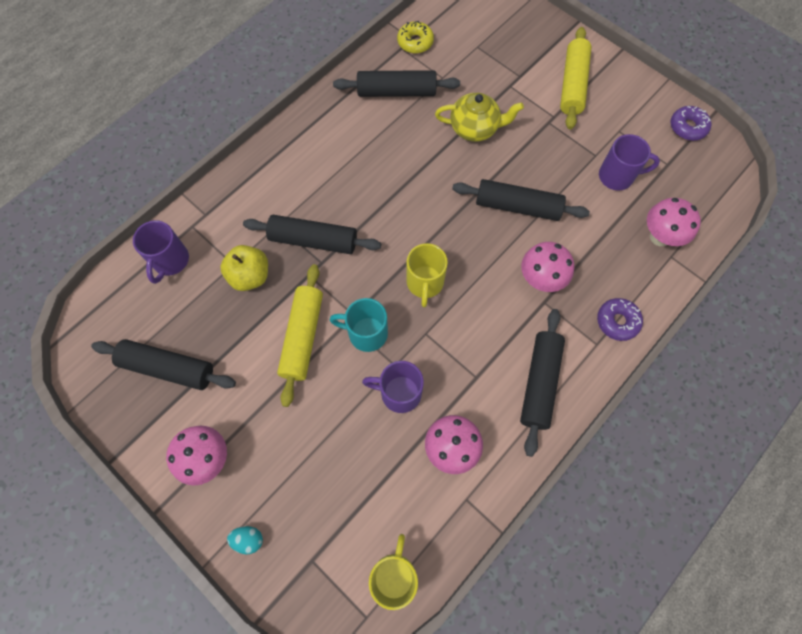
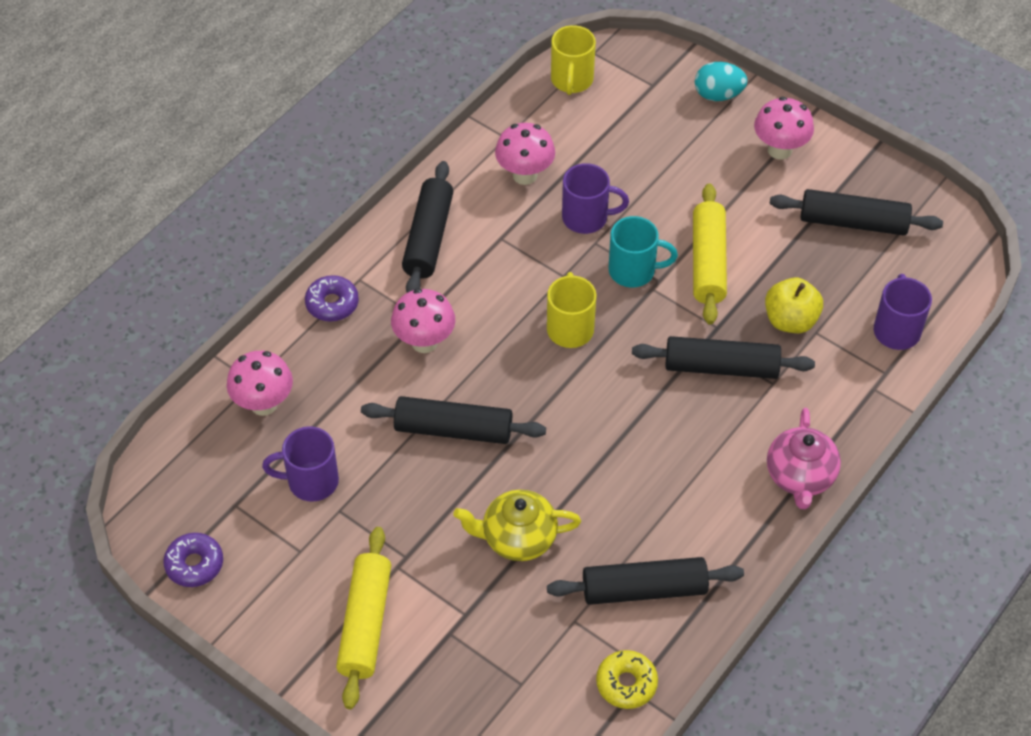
camera: 175 degrees right, 15 degrees down
turquoise egg [227,526,263,554] -> turquoise egg [695,62,748,101], size x1.53
none -> pink teapot [767,408,841,509]

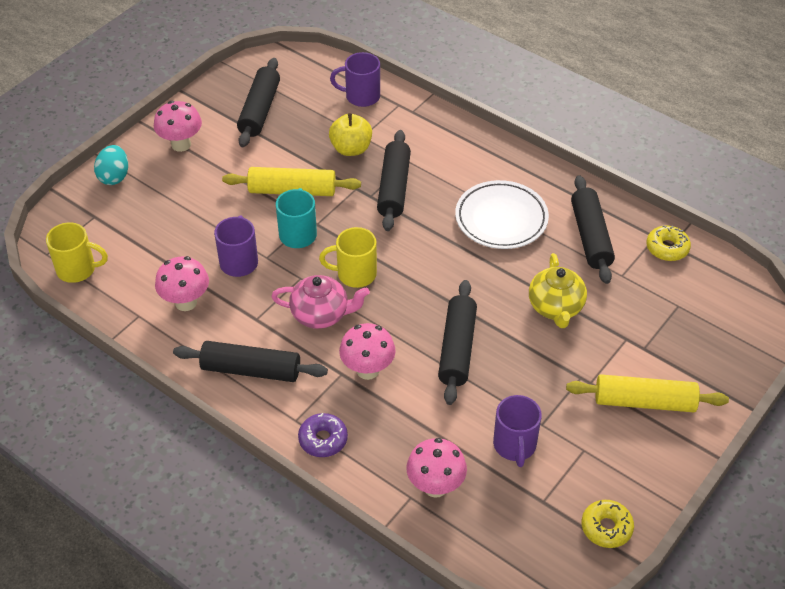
camera: 90 degrees left, 5 degrees down
purple donut [163,533,223,587] -> yellow donut [581,500,634,548]
pink teapot [767,408,841,509] -> pink teapot moved to [271,275,370,329]
none -> white plate [455,180,549,249]

